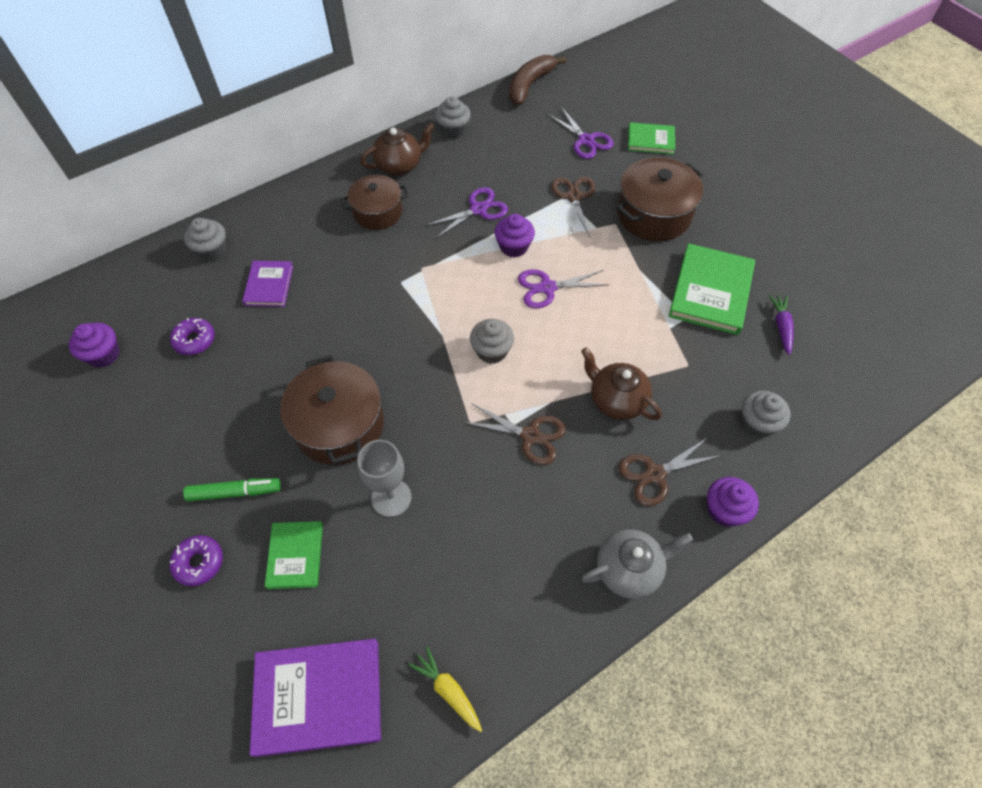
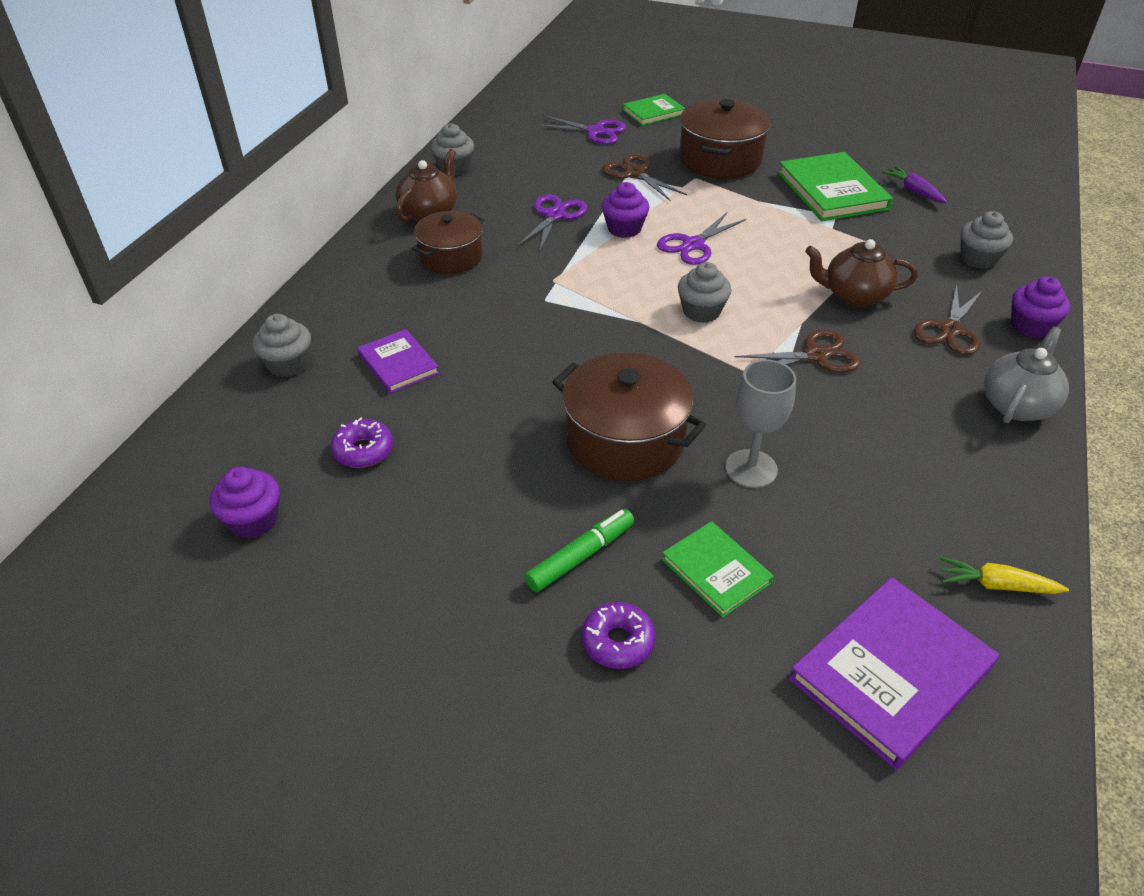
camera: 35 degrees left, 15 degrees down
brown banana [509,55,566,105] -> none

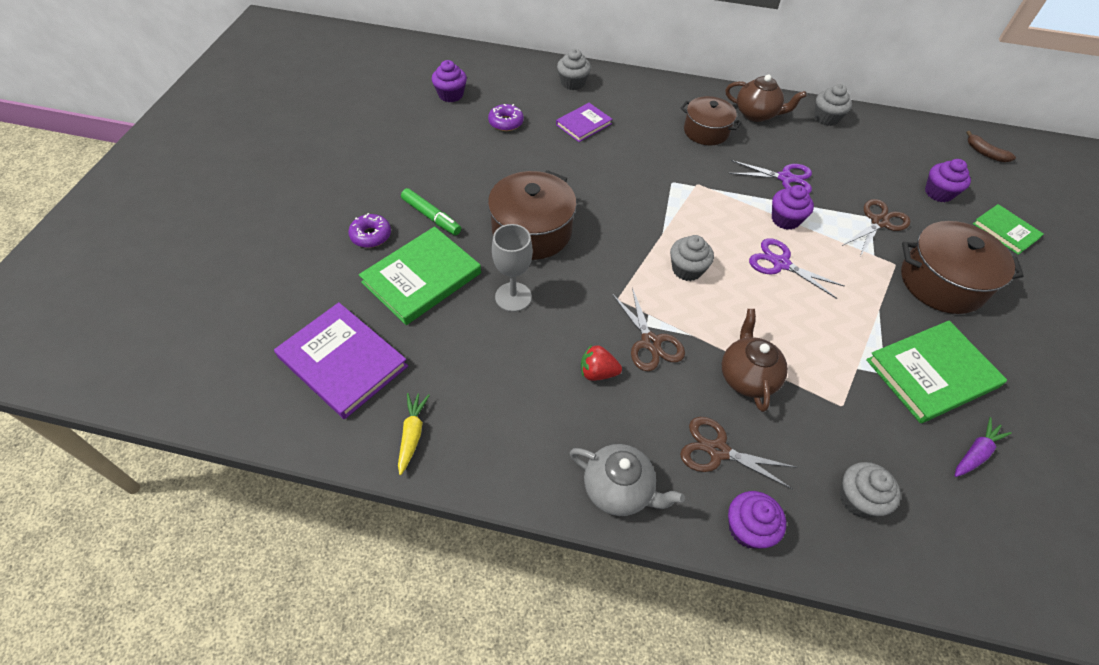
camera: 80 degrees right, 10 degrees up
purple scissors [536,115,626,144] -> purple cupcake [925,159,971,202]
green book [662,521,774,618] -> green book [359,227,481,325], size x1.71
none -> red strawberry [581,345,622,381]
none -> brown banana [966,131,1016,162]

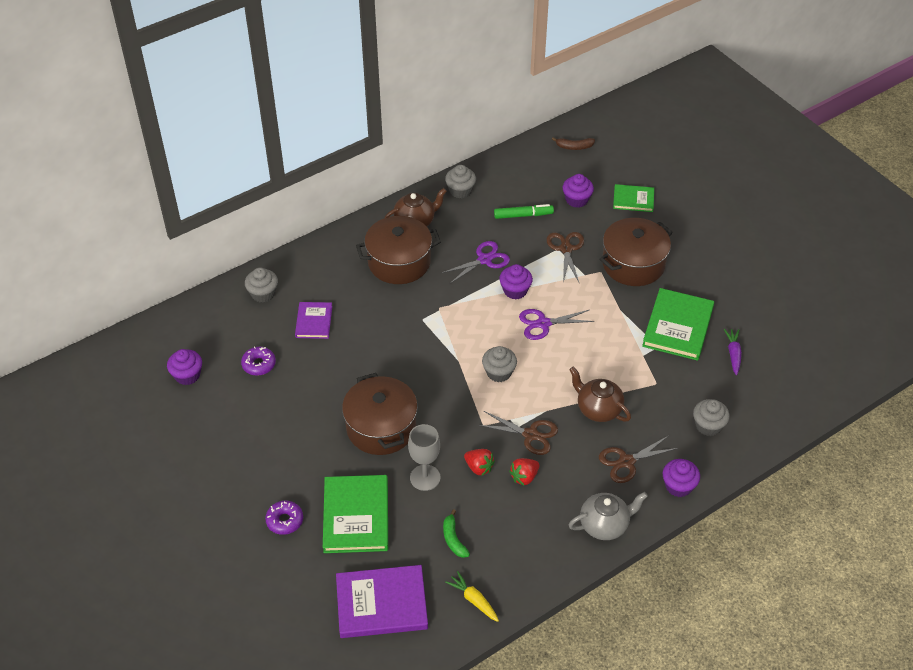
camera: 45 degrees left, 5 degrees down
green marker [401,188,461,235] -> green marker moved to [494,204,554,219]
brown pot [680,96,742,145] -> brown pot [356,216,441,284], size x1.51
none -> green banana [443,509,470,558]
none -> red strawberry [464,449,495,476]

